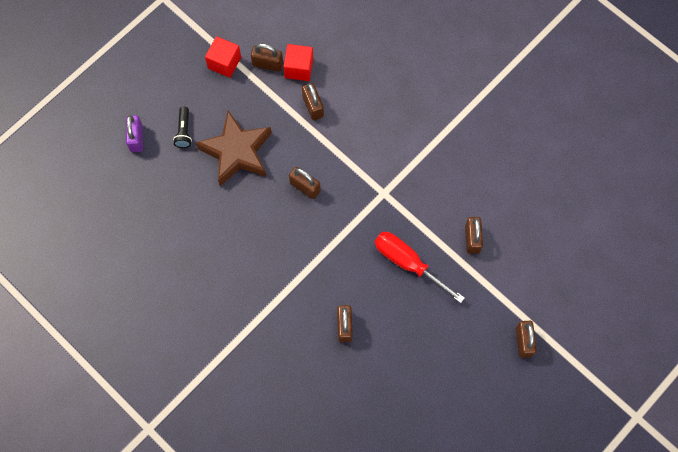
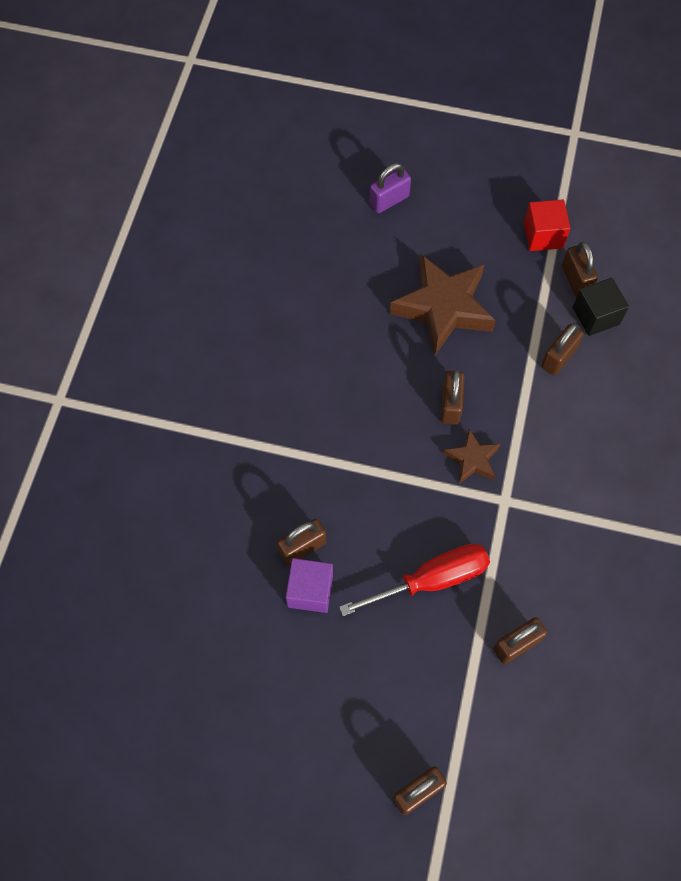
camera: 60 degrees right, 5 degrees down
black flashlight [173,107,192,148] -> none
red cube [283,44,313,81] -> black cube [572,278,629,336]
red screwdriver [375,232,465,303] -> red screwdriver turned 60 degrees clockwise [339,544,490,616]
none -> purple cube [286,558,333,613]
none -> brown star [443,429,500,484]

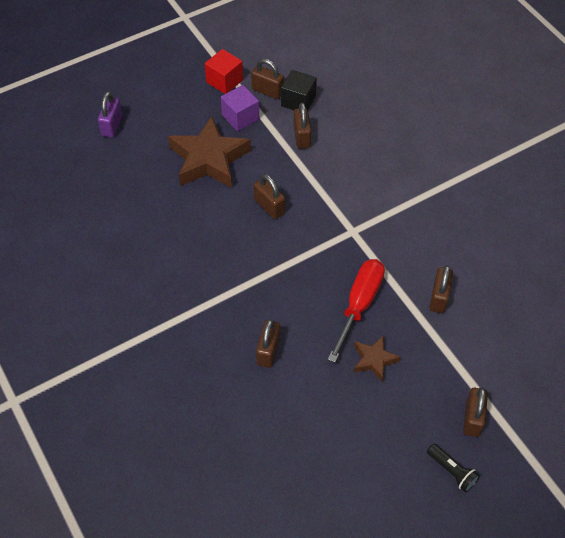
camera: 45 degrees left, 10 degrees down
purple cube [286,558,333,613] -> purple cube moved to [221,85,259,131]
brown star [443,429,500,484] -> brown star moved to [354,335,401,382]
none -> black flashlight [427,444,480,493]

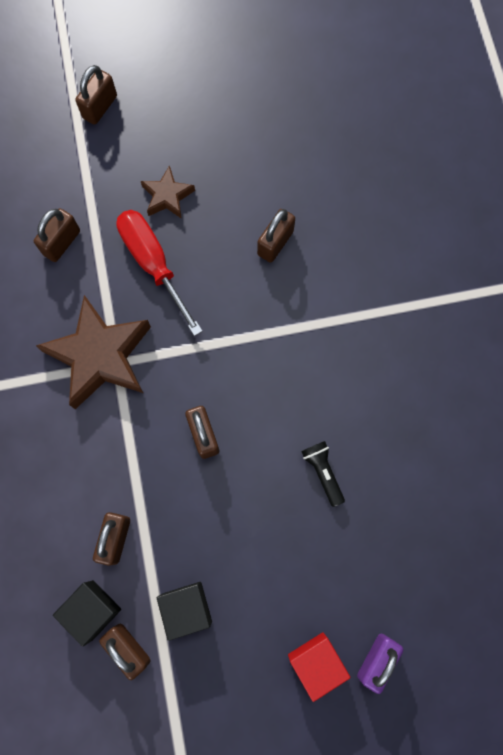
camera: 160 degrees left, 20 degrees up
brown star [168,116,251,188] -> brown star moved to [36,295,151,409]
red cube [205,49,243,94] -> red cube moved to [288,633,351,702]
purple cube [221,85,259,131] -> black cube [157,582,212,641]
red screwdriver [328,259,385,362] -> red screwdriver turned 105 degrees clockwise [116,210,203,336]
black flashlight [427,444,480,493] -> black flashlight moved to [301,441,345,507]

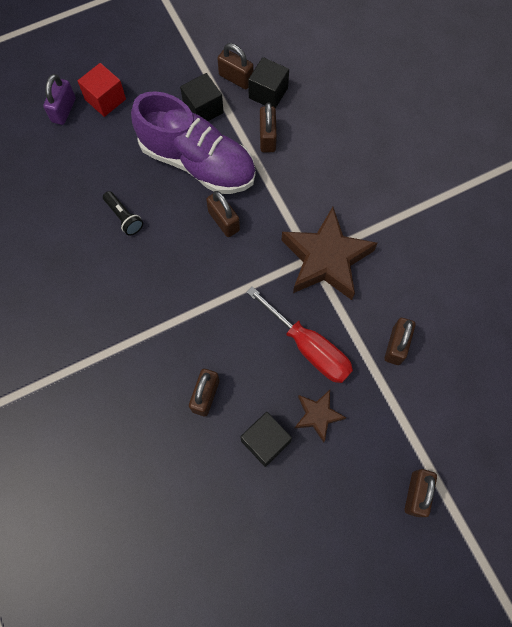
camera: 165 degrees right, 5 degrees down
none -> purple shoe [131,91,255,194]
none -> black cube [240,412,292,467]

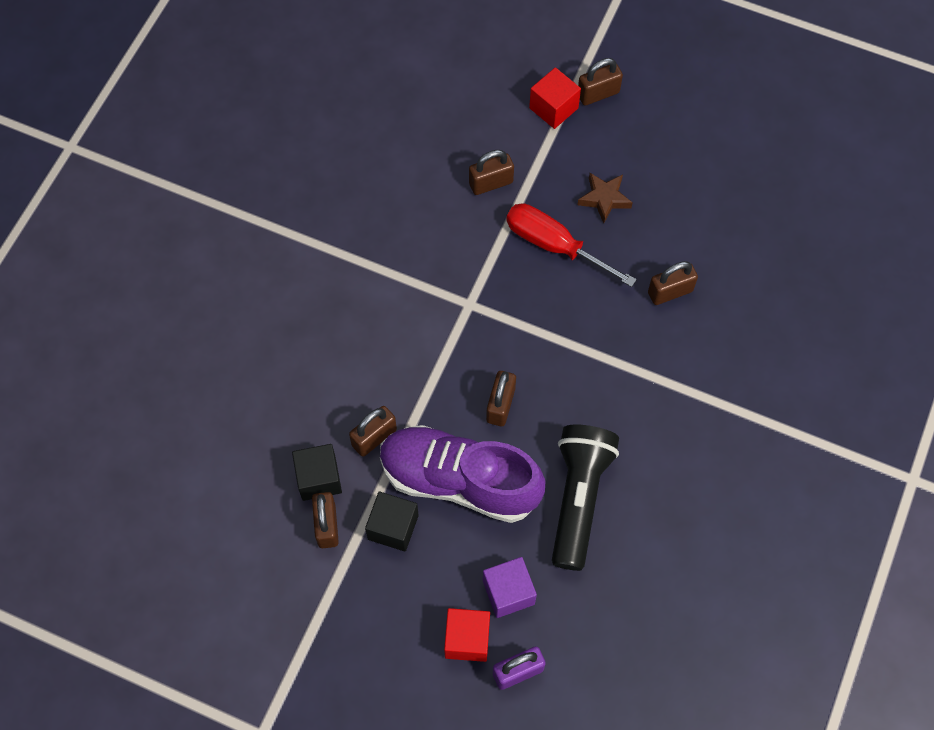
camera: 130 degrees left, 5 degrees down
black flashlight [103,191,143,236] -> black flashlight [552,425,619,571], size x2.18
purple shoe [131,91,255,194] -> purple shoe turned 60 degrees counterclockwise [380,425,545,523]
black cube [240,412,292,467] -> none
red screwdriver [246,286,353,383] -> red screwdriver turned 60 degrees counterclockwise [506,203,637,287]
brown star [281,207,378,300] -> none
none -> purple cube [483,557,537,618]
none -> red cube [529,67,581,129]

